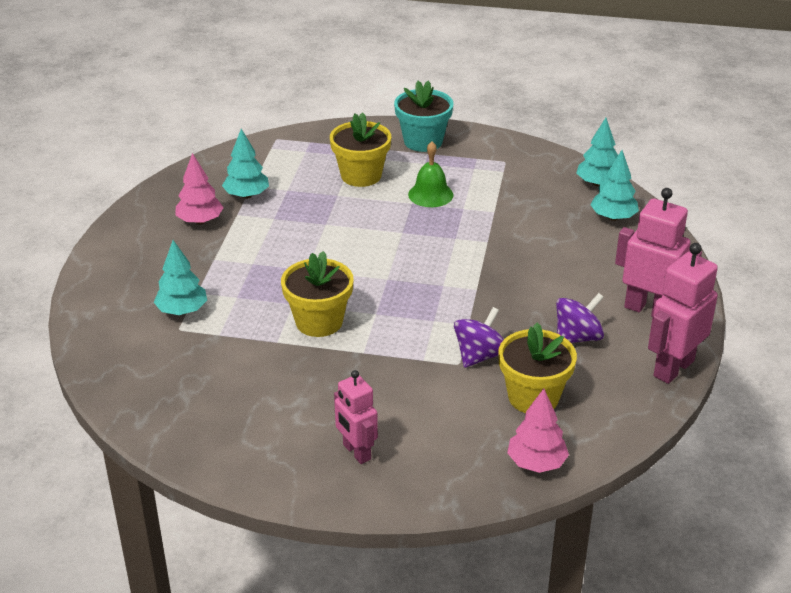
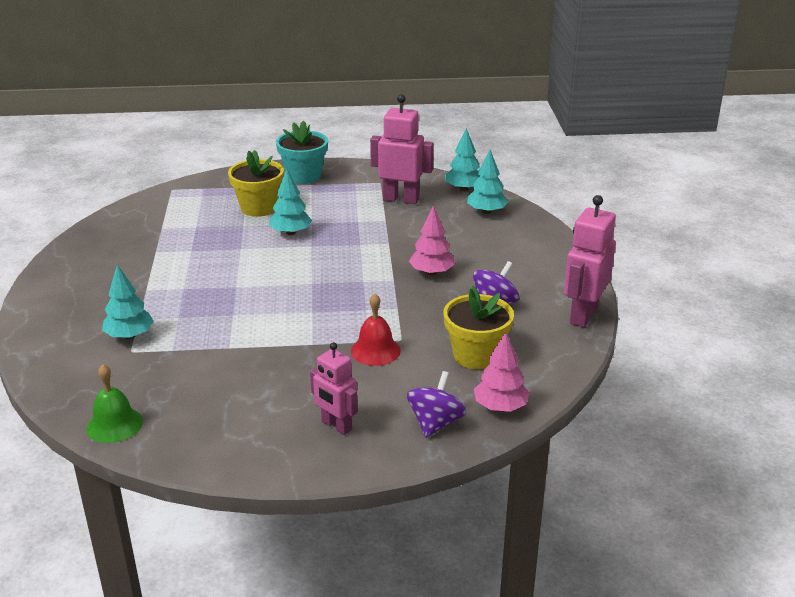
camera: 15 degrees left, 5 degrees down
pink tree [175,153,224,224] -> pink tree moved to [409,206,455,275]
turquoise tree [222,129,269,199] -> turquoise tree moved to [269,169,312,235]
yellow flower pot [281,251,354,337] -> none
green bell [408,141,453,207] -> green bell moved to [86,364,143,443]
purple spinning top [454,307,504,368] -> purple spinning top moved to [407,371,467,438]
pink robot [615,188,702,317] -> pink robot moved to [370,94,434,204]
none -> red bell [351,294,401,366]

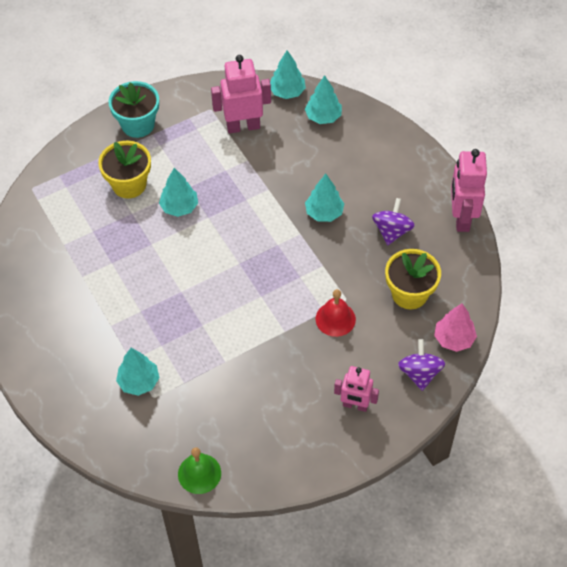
camera: 25 degrees left, 25 degrees up
pink tree [409,206,455,275] -> turquoise tree [305,174,344,222]

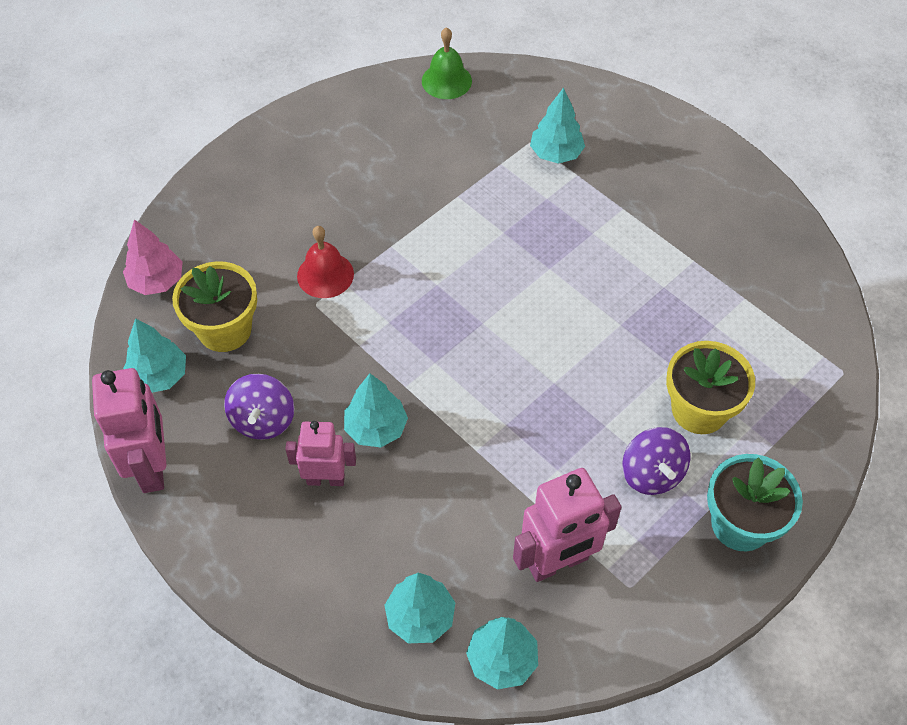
camera: 165 degrees right, 0 degrees up
turquoise tree [159,168,198,217] -> turquoise tree moved to [123,318,186,393]
pink robot [334,366,379,412] -> pink robot moved to [285,421,356,486]
purple spinning top [398,339,445,391] -> purple spinning top moved to [622,427,690,495]

